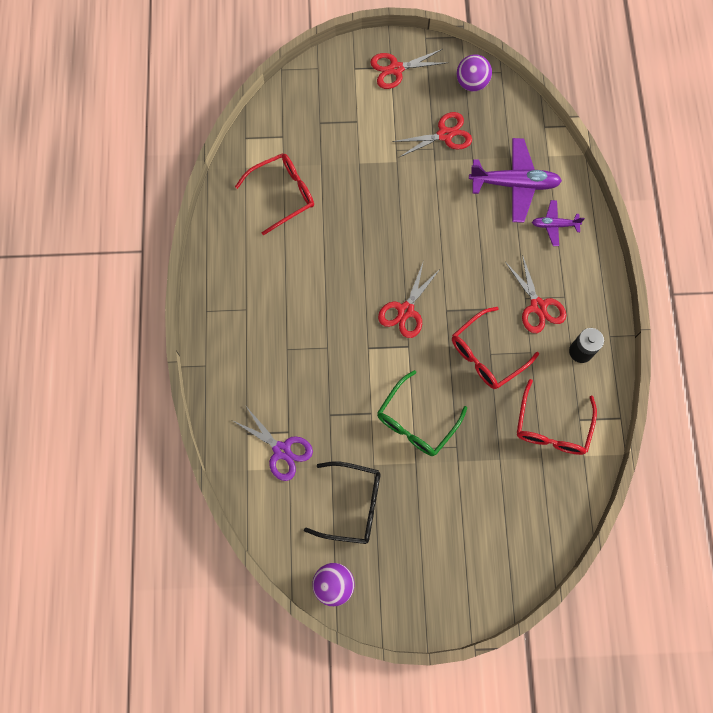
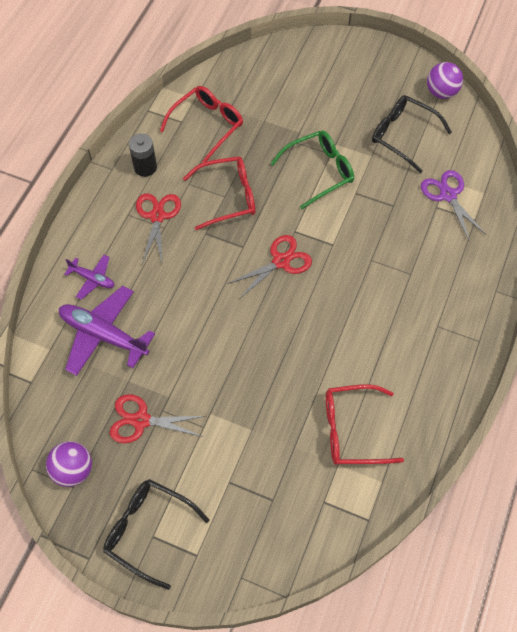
camera: 155 degrees left, 10 degrees down
red scissors [370,49,446,89] -> black glasses [103,479,210,590]

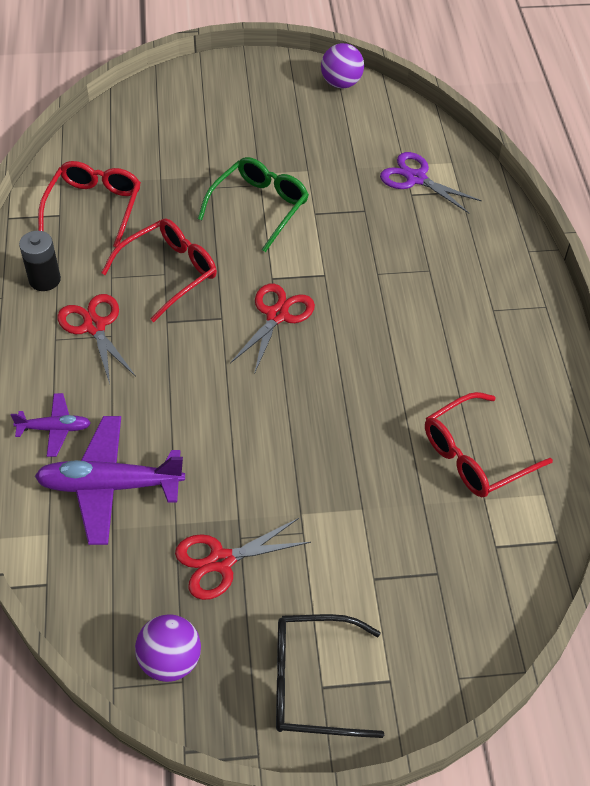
camera: 30 degrees left, 10 degrees down
black glasses [372,95,452,173] -> none

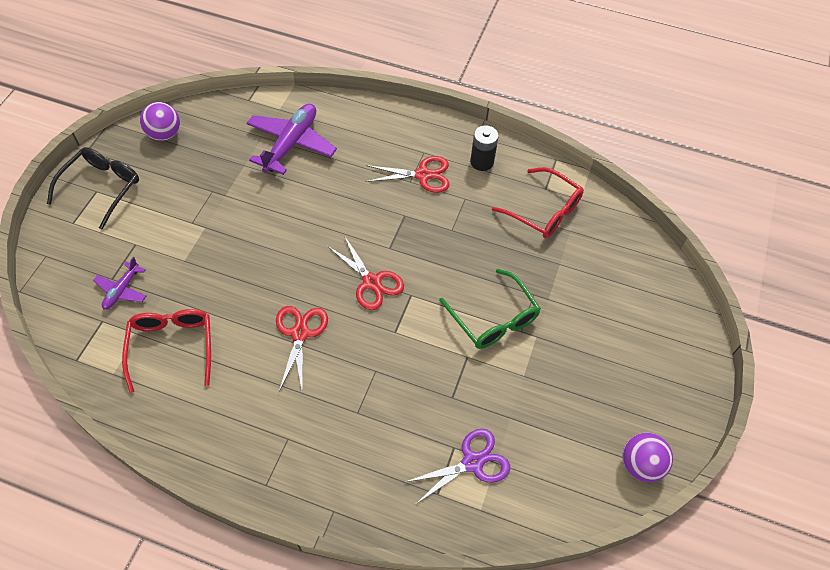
camera: 115 degrees right, 5 degrees up
purple plane [11,393,91,457] -> purple plane moved to [93,257,147,310]
red glasses [101,218,217,322] -> none
red scissors [175,518,311,600] -> red scissors moved to [276,306,328,391]

